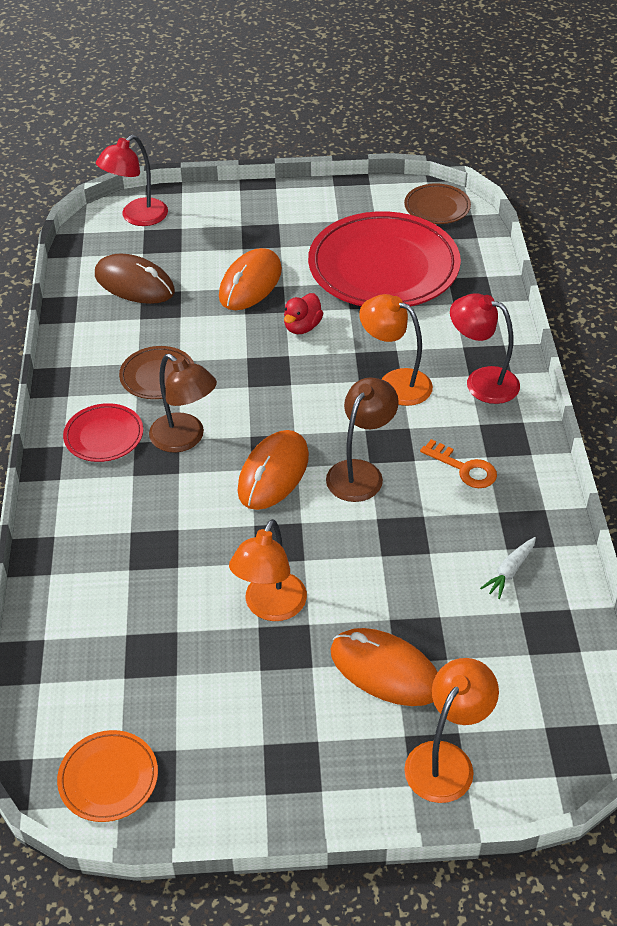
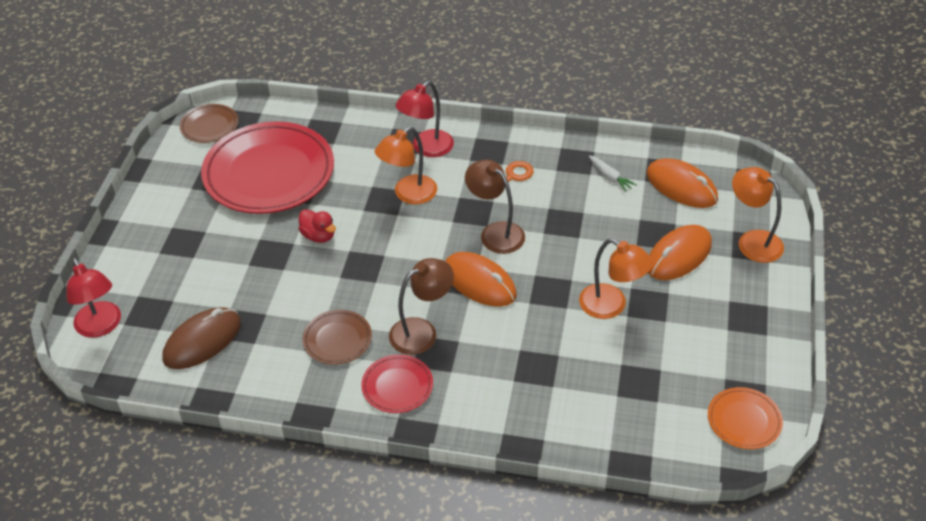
camera: 75 degrees left, 0 degrees up
orange mouse [219,248,282,310] -> orange mouse moved to [647,159,718,208]

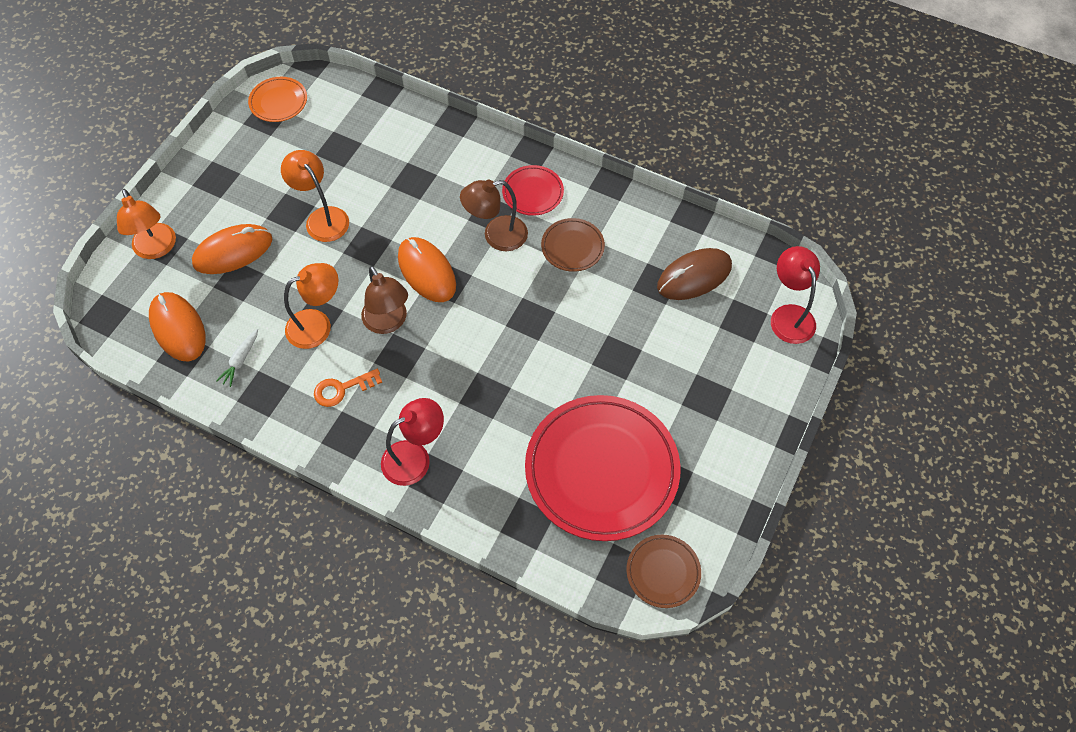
camera: 165 degrees left, 15 degrees up
red duck [299,209,336,243] -> none
orange lamp [375,127,437,204] -> orange lamp moved to [284,263,339,349]
white carrot [589,155,637,192] -> white carrot turned 135 degrees counterclockwise [216,329,258,387]

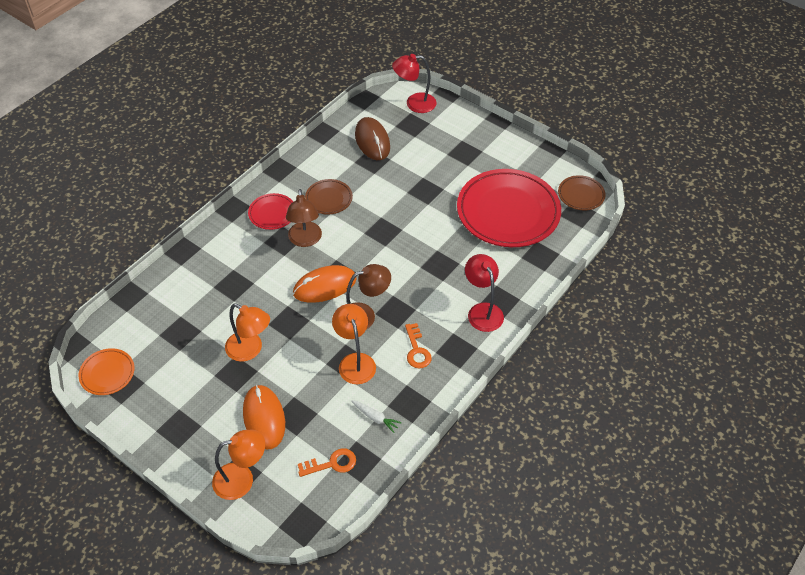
camera: 80 degrees left, 10 degrees down
orange mouse [149,292,206,362] -> orange key [298,448,356,477]
orange lamp [281,150,349,242] -> orange lamp turned 120 degrees counterclockwise [225,303,270,362]

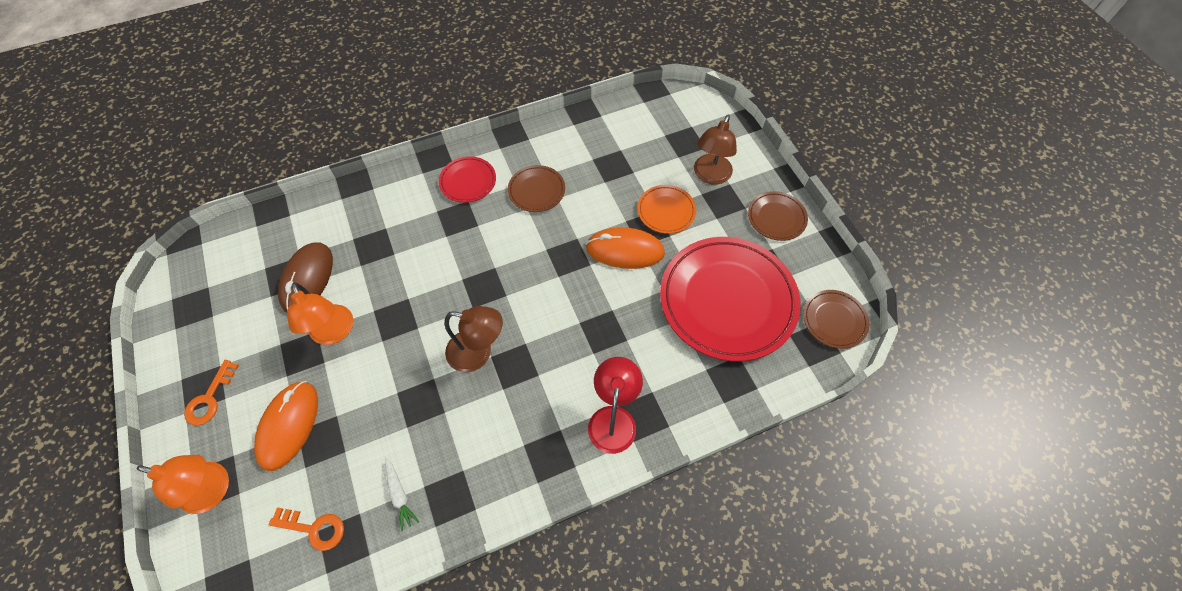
camera: 30 degrees right, 10 degrees up
orange plate [79,348,134,395] -> orange plate moved to [638,185,696,234]
brown lamp [286,189,322,247] -> brown lamp moved to [694,114,737,185]
orange mouse [293,265,357,303] -> orange mouse moved to [586,227,665,269]
orange lamp [332,304,376,384] -> none
brown mouse [355,117,390,160] -> brown mouse moved to [278,242,333,313]
red lamp [392,54,436,113] -> none
orange key [405,323,432,368] -> orange key moved to [184,360,239,426]
none -> brown plate [748,191,808,241]

